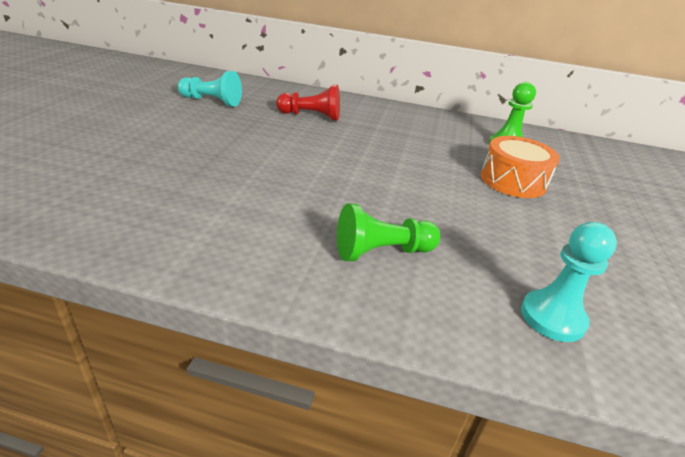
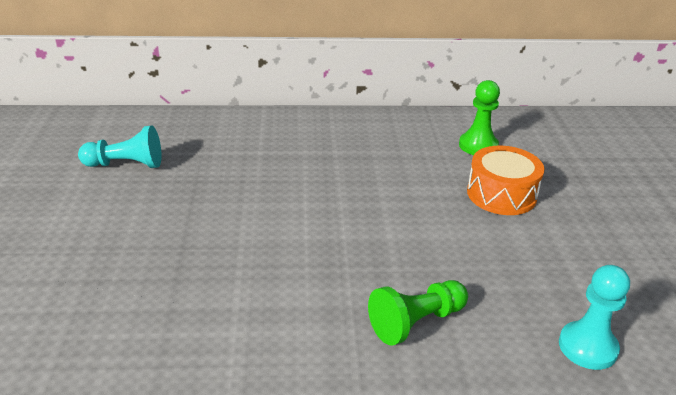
camera: 15 degrees left, 0 degrees up
red pawn [276,85,340,121] -> none

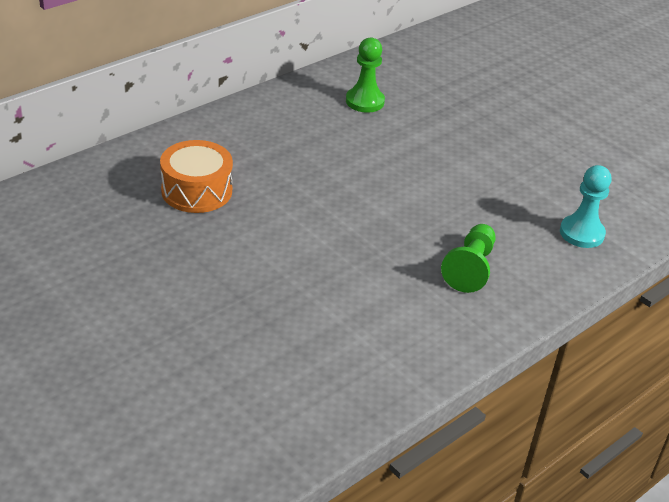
camera: 40 degrees left, 5 degrees up
turquoise pawn [78,125,162,168] -> none
orange drum [467,146,544,215] -> orange drum moved to [160,140,233,213]

